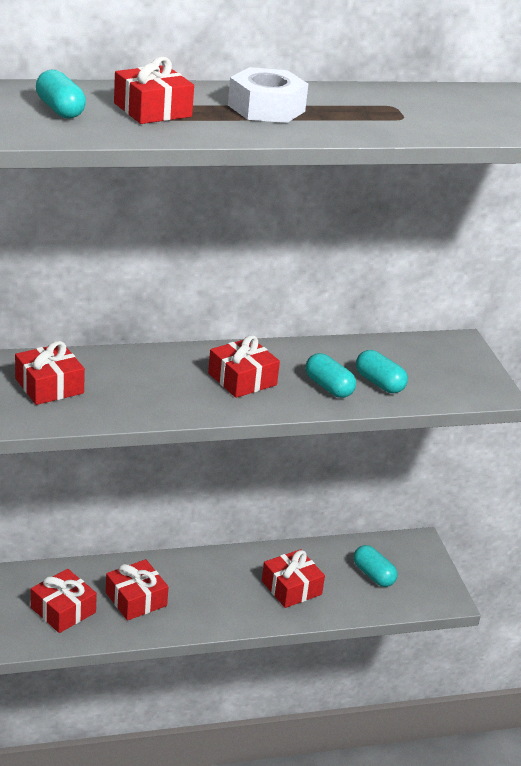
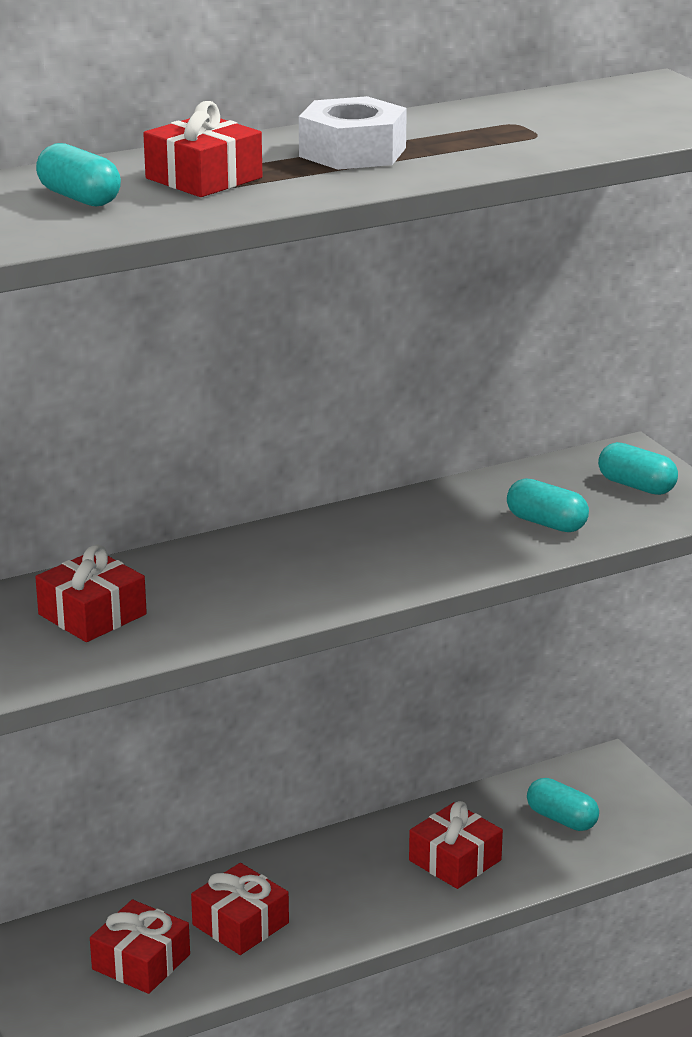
camera: 10 degrees left, 5 degrees down
red gift [208,335,280,398] -> none
turquoise capsule [306,353,356,398] -> turquoise capsule moved to [598,442,678,495]

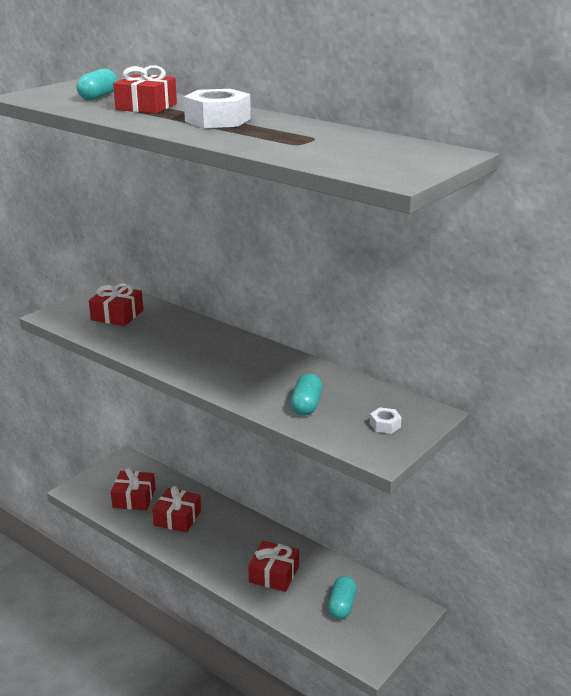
camera: 65 degrees right, 0 degrees up
turquoise capsule [598,442,678,495] -> white nut [370,408,402,434]

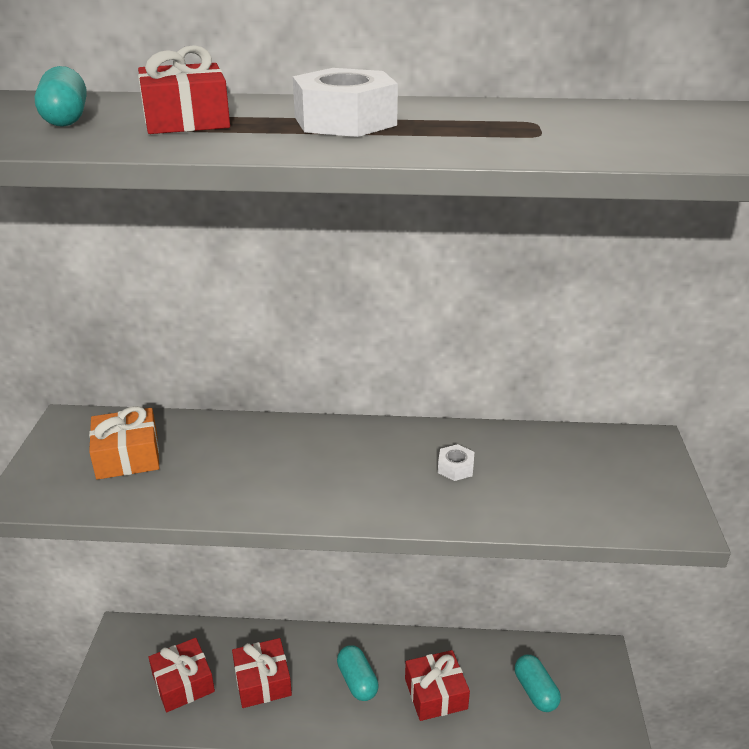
camera: 35 degrees left, 5 degrees up
red gift [89,283,143,326] -> orange gift [89,406,159,480]
turquoise capsule [291,373,322,416] -> turquoise capsule moved to [337,645,379,701]
white nut [370,408,402,434] -> white nut moved to [438,444,474,481]

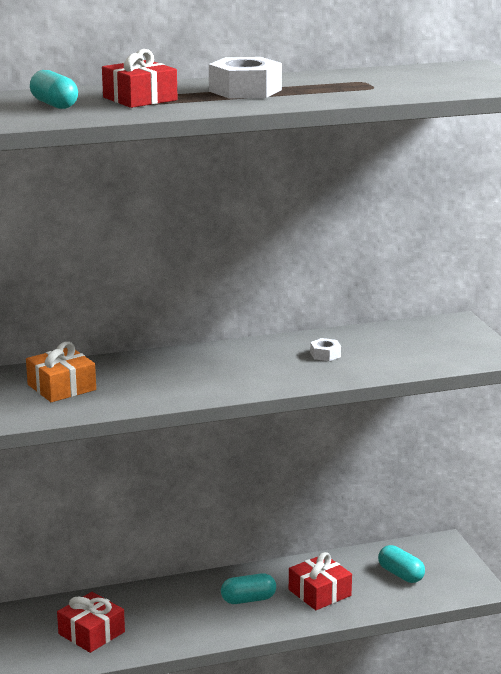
camera: 20 degrees left, 10 degrees down
red gift [232,638,292,708] -> none
turquoise capsule [337,645,379,701] -> turquoise capsule turned 60 degrees counterclockwise [221,573,276,604]

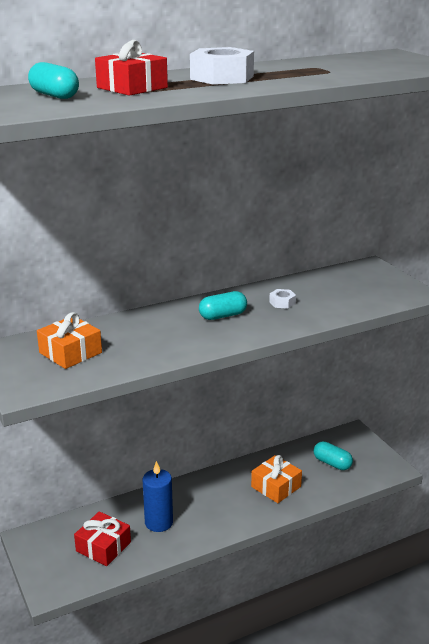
camera: 10 degrees left, 5 degrees up
turquoise capsule [221,573,276,604] -> turquoise capsule moved to [199,291,247,320]
red gift [289,552,352,610] -> orange gift [251,455,302,503]
none -> blue candle [143,461,173,532]

